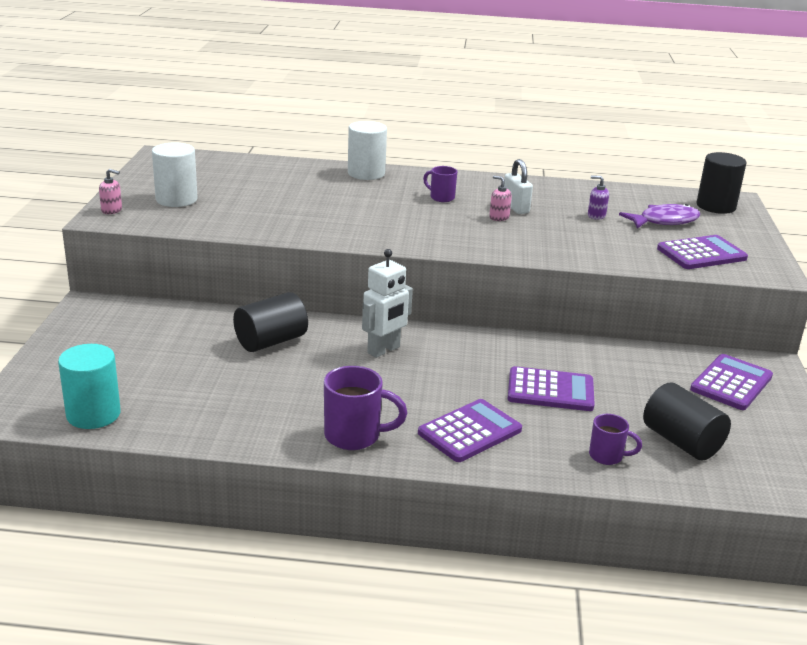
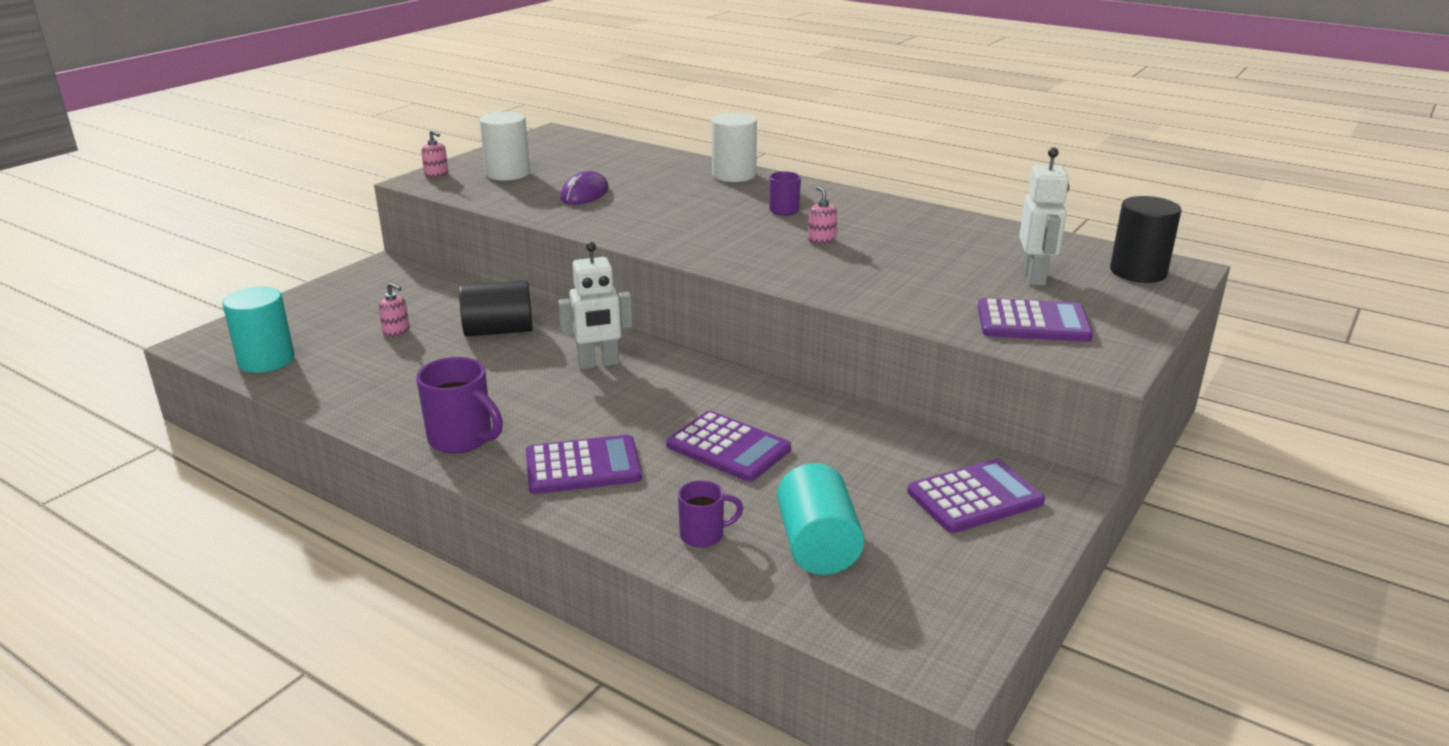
camera: 30 degrees right, 0 degrees up
white padlock [504,159,533,214] -> none
purple soap dispenser [588,176,609,220] -> none
purple mug [589,414,642,465] -> purple mug turned 60 degrees counterclockwise [678,480,744,548]
purple fish [619,204,700,228] -> white robot [1019,147,1069,286]
black cylinder [643,382,731,461] -> turquoise cylinder [777,463,864,575]
none -> pink soap dispenser [379,283,410,337]
none -> purple mouse [560,171,609,205]

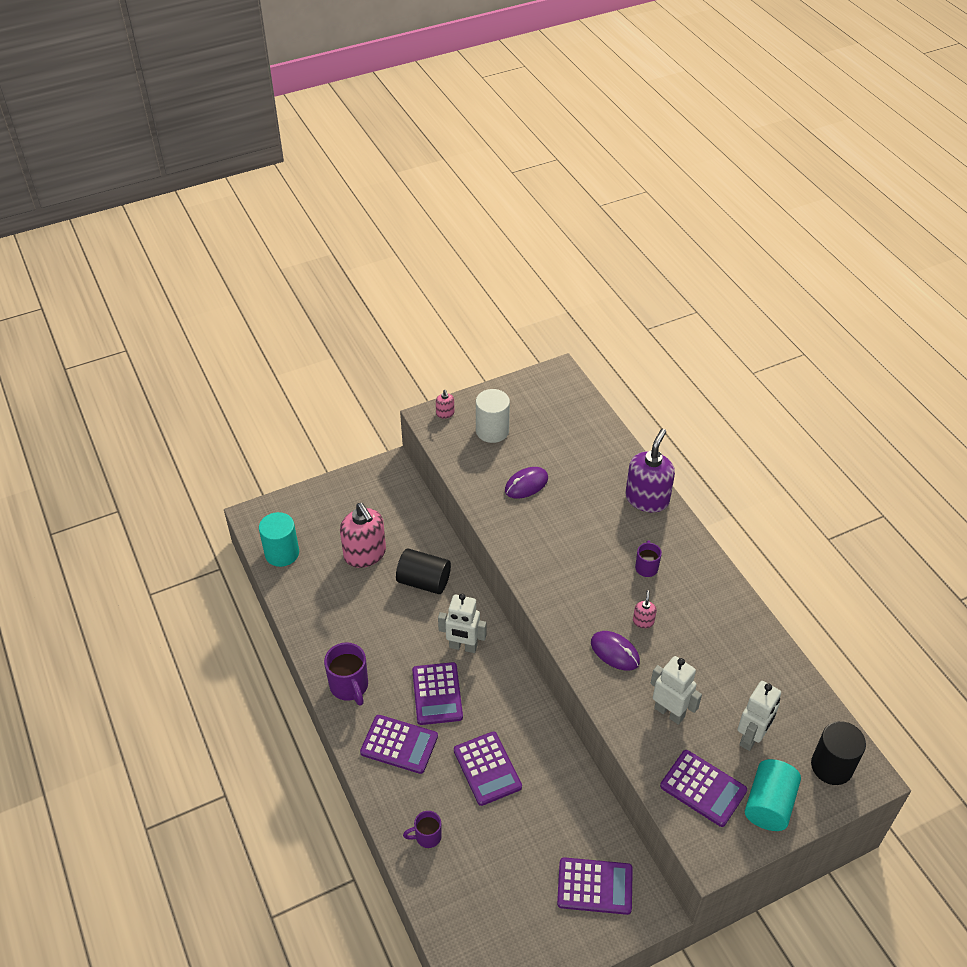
camera: 30 degrees right, 20 degrees up
pink soap dispenser [379,283,410,337] -> pink soap dispenser [340,503,386,568], size x2.27
purple mug [678,480,744,548] -> purple mug turned 150 degrees clockwise [403,811,442,848]
white cylinder [712,113,757,182] -> purple soap dispenser [625,429,675,512]
turquoise cylinder [777,463,864,575] -> turquoise cylinder moved to [745,759,801,831]
none -> purple calculator [412,662,463,725]
none -> purple mouse [591,631,640,671]
none -> white robot [651,656,702,725]

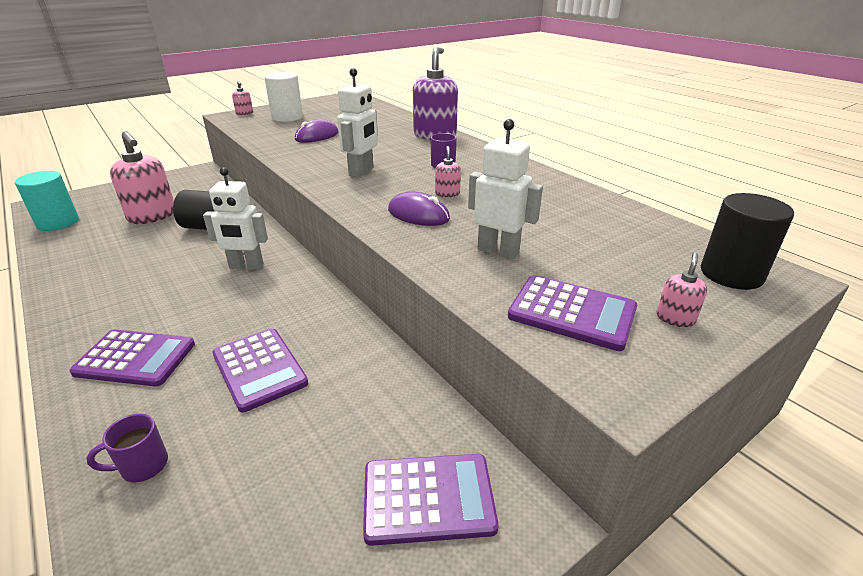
camera: 10 degrees left, 15 degrees down
purple mug [324,642,368,706] -> none
purple calculator [412,662,463,725] -> none
white robot [737,681,781,751] -> white robot moved to [337,68,378,178]
turquoise cylinder [745,759,801,831] -> pink soap dispenser [656,252,707,327]

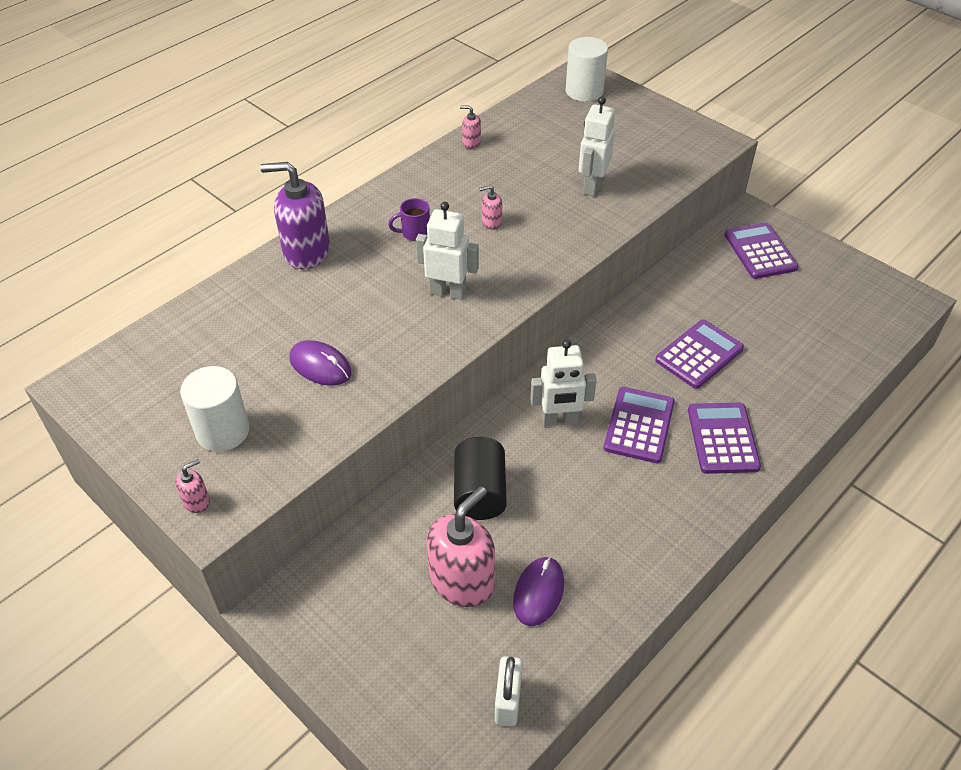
camera: 100 degrees left, 15 degrees up
turquoise cylinder [15,171,79,231] -> white padlock [495,656,522,726]
purple mug [86,413,168,483] -> none
white robot [203,167,268,270] -> white robot turned 90 degrees clockwise [530,340,597,426]
purple mouse [388,192,450,226] -> purple mouse moved to [513,557,564,626]
purple calculator [508,275,637,351] -> purple calculator moved to [604,387,675,463]
pink soap dispenser [656,252,707,327] -> pink soap dispenser moved to [460,105,481,149]
black cylinder [701,193,794,290] -> white cylinder [566,37,608,102]

